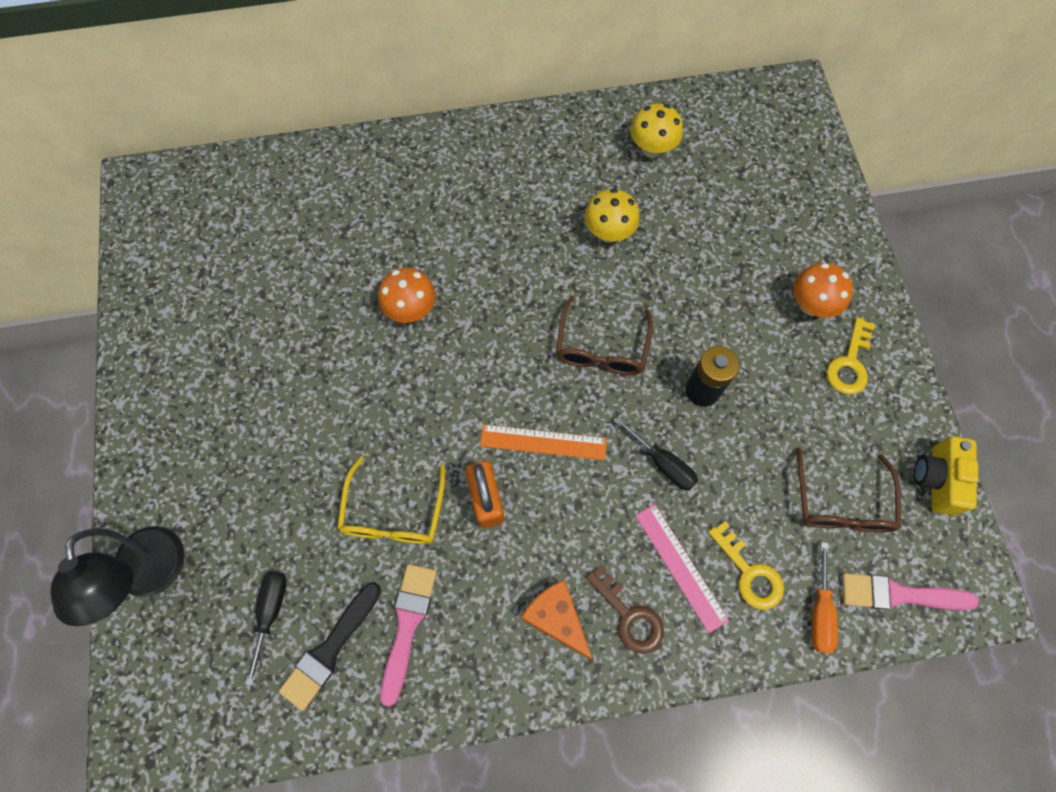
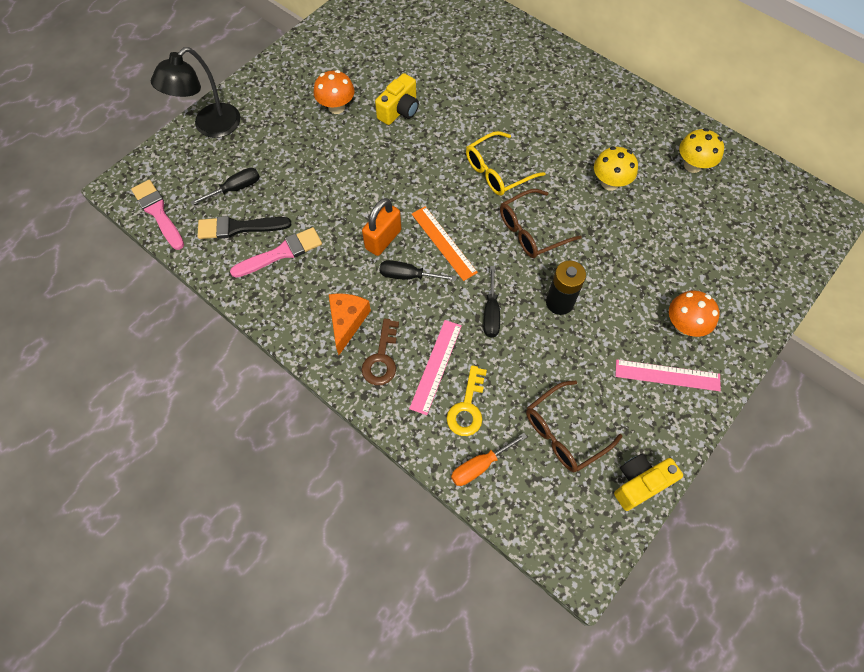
camera: 50 degrees right, 5 degrees down
yellow glasses [337,456,445,544] -> yellow glasses moved to [466,131,546,196]
orange mushroom [378,268,436,323] -> orange mushroom moved to [314,70,355,114]
yellow key [827,317,875,395] -> pink ruler [615,360,721,391]
pink brush [842,573,979,610] -> pink brush moved to [131,180,184,250]
none -> yellow camera [375,73,419,125]
none -> black screwdriver [380,260,457,281]

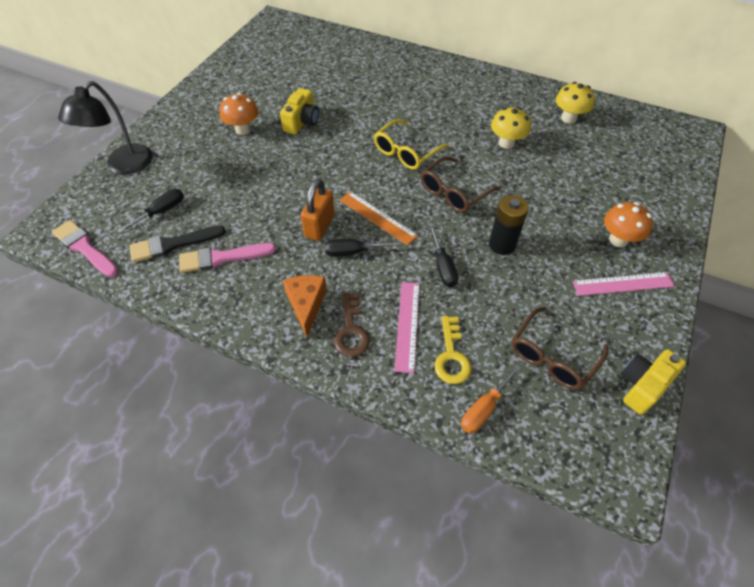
camera: 15 degrees left, 10 degrees down
pink brush [230,227,322,278] -> pink brush turned 150 degrees counterclockwise [179,243,276,273]

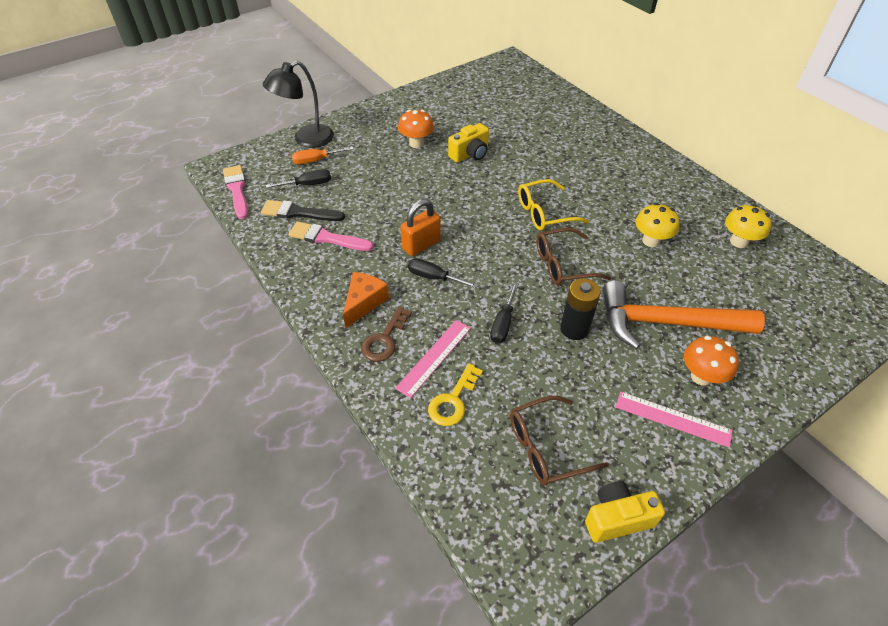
camera: 30 degrees right, 5 degrees down
orange ruler [340,191,418,245] -> none
orange screwdriver [461,364,521,434] -> orange screwdriver moved to [292,147,354,164]
none -> orange hammer [603,281,765,349]

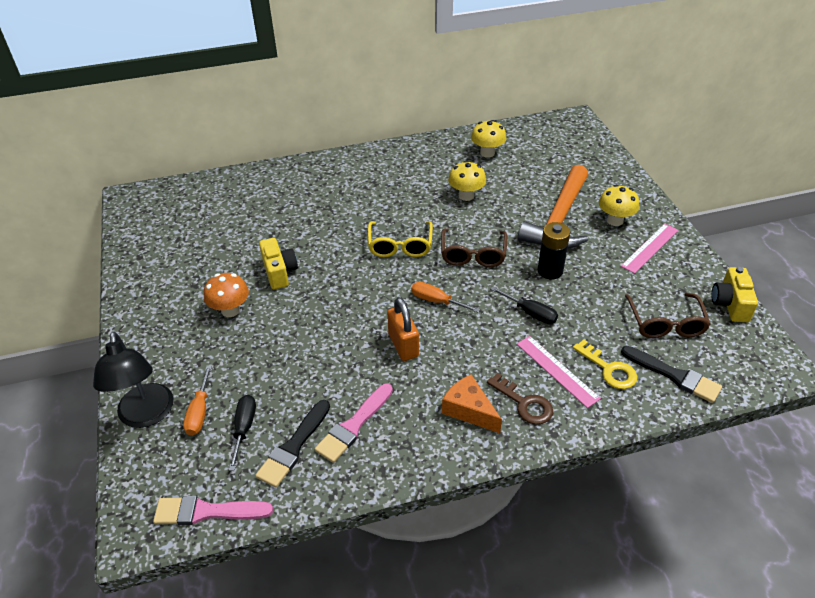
camera: 70 degrees left, 5 degrees down
black screwdriver [408,258,478,288] -> none
orange mushroom [684,336,739,386] -> yellow mushroom [599,185,639,226]
none -> orange screwdriver [411,282,480,313]
none -> black brush [621,346,722,403]

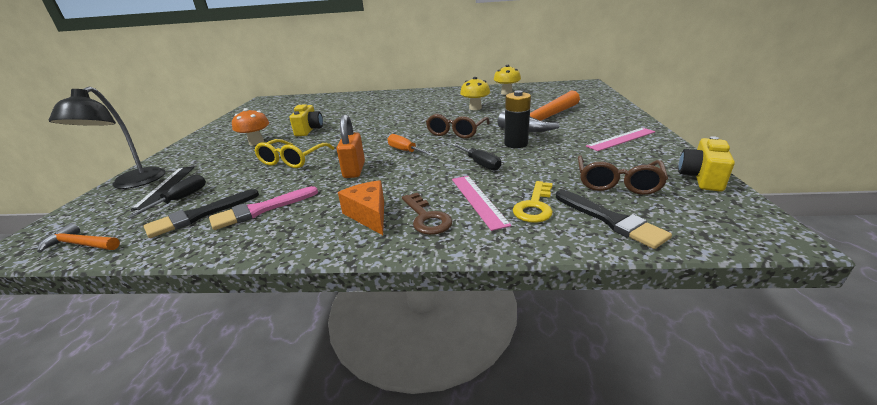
camera: 20 degrees right, 15 degrees down
pink brush [153,496,273,525] -> orange hammer [37,223,120,253]
orange screwdriver [183,365,212,436] -> black ruler [131,166,195,210]
yellow glasses [368,221,433,257] -> yellow glasses moved to [254,139,335,168]
yellow key [573,339,637,389] -> yellow key turned 45 degrees clockwise [513,181,553,223]
yellow mushroom [599,185,639,226] -> none

